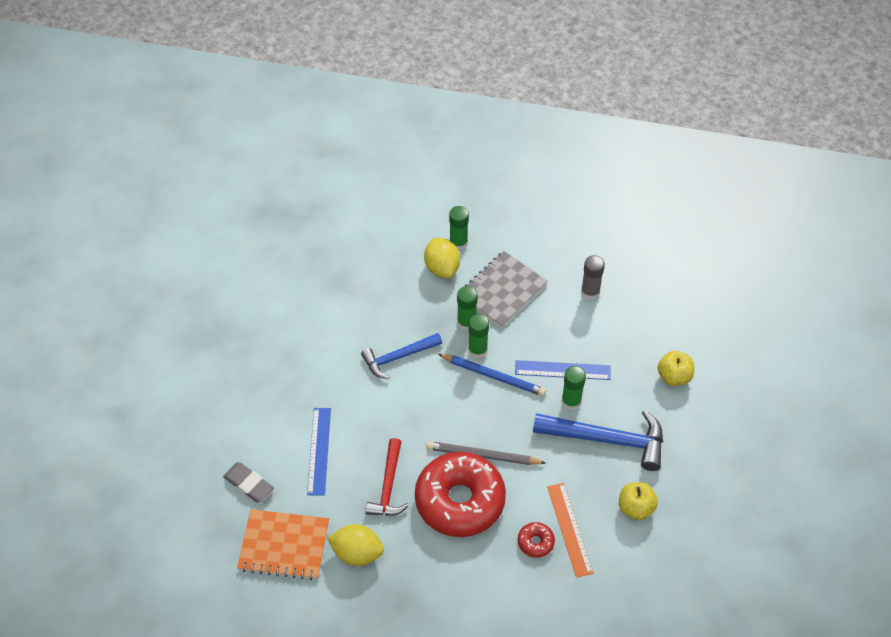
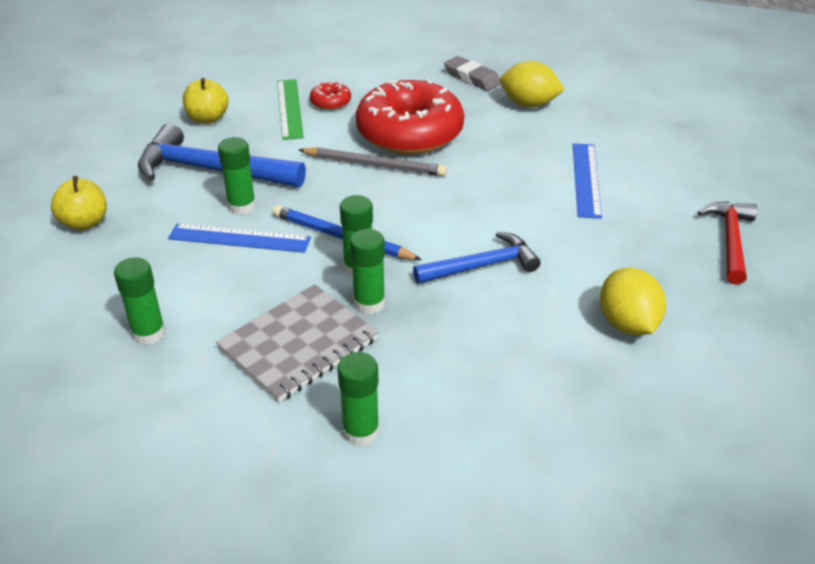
camera: 175 degrees left, 15 degrees down
grey eraser [223,462,274,502] -> grey eraser moved to [444,56,501,91]
orange notebook [237,509,329,580] -> none
red hammer [365,438,409,516] -> red hammer moved to [698,202,757,285]
yellow lemon [424,238,460,278] -> yellow lemon moved to [600,268,666,335]
orange ruler [547,483,594,578] -> green ruler [277,79,304,140]
grey glue stick [581,255,605,300] -> green glue stick [114,257,165,345]

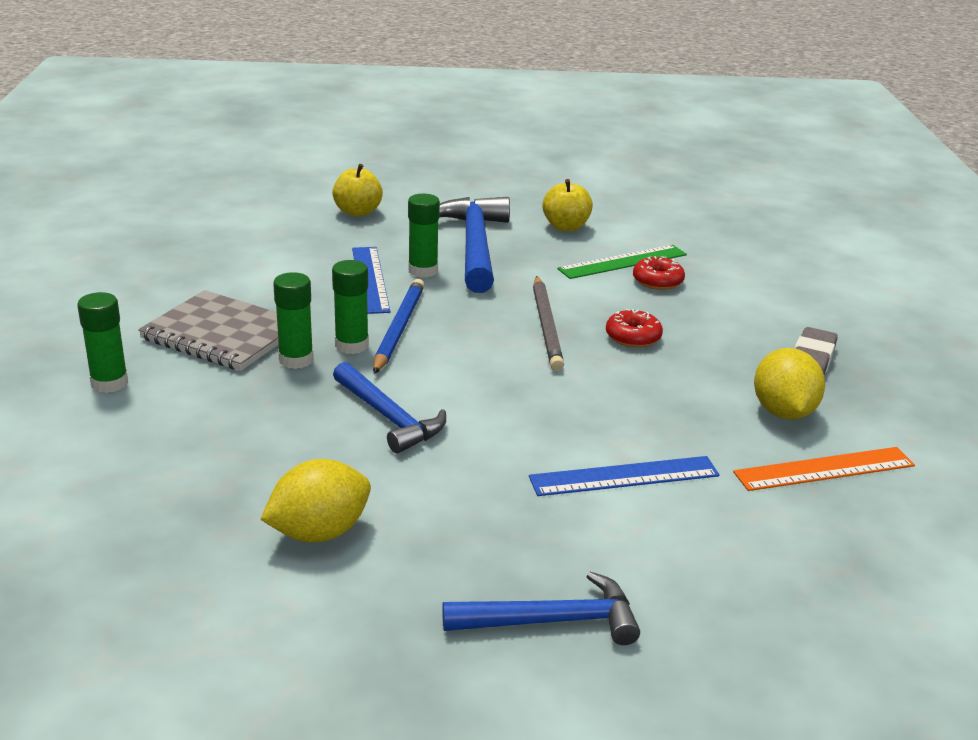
camera: 70 degrees right, 10 degrees down
green glue stick [114,257,165,345] -> none
red donut [356,78,464,155] -> red donut [606,309,663,348], size x0.40
red hammer [698,202,757,285] -> blue hammer [442,572,640,645]
none -> orange ruler [733,447,915,491]

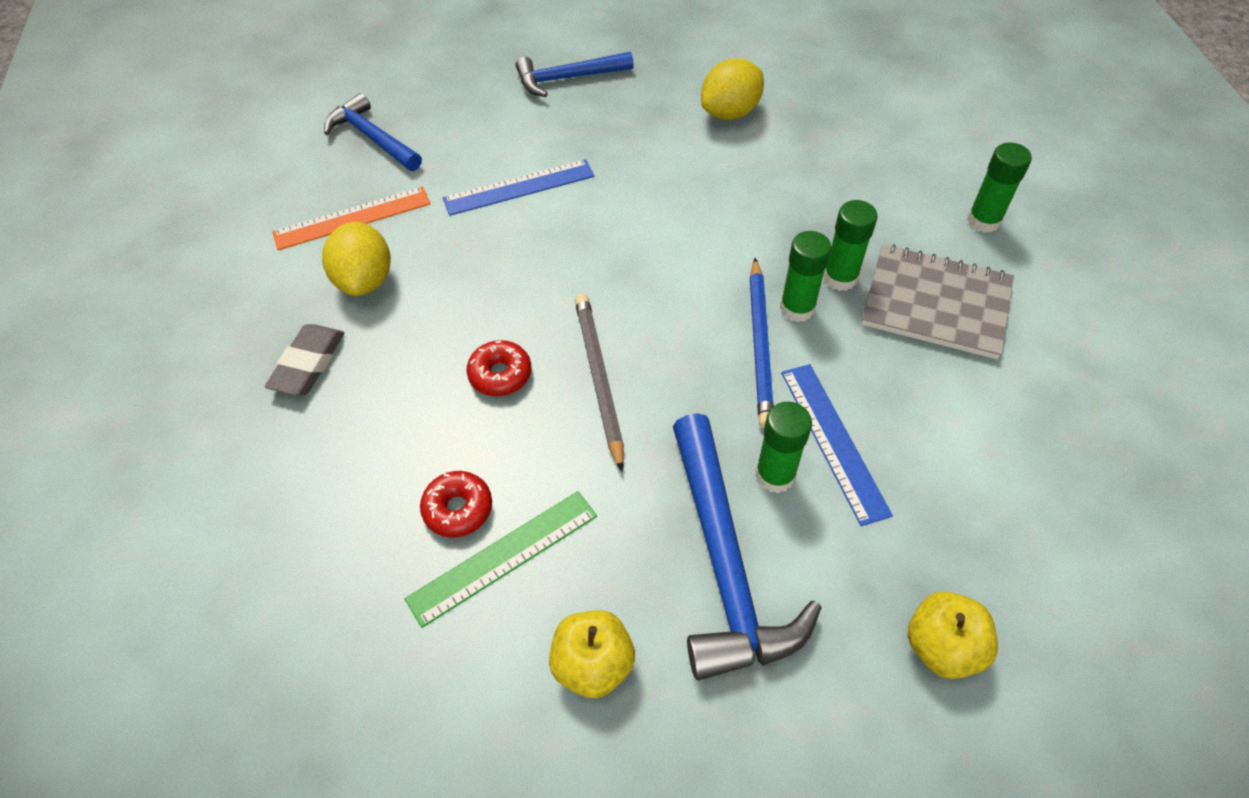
camera: 175 degrees right, 25 degrees up
blue hammer [333,362,446,453] -> blue hammer moved to [324,93,422,171]

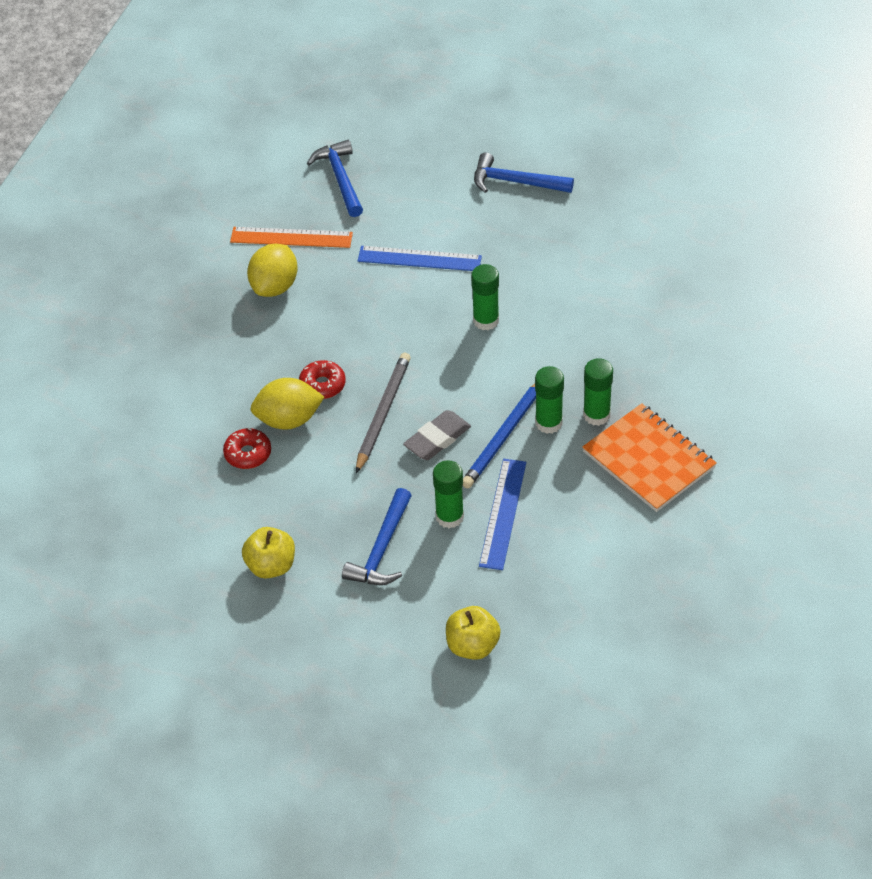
camera: 30 degrees right, 5 degrees down
grey eraser [265,324,344,396] -> grey eraser moved to [403,410,471,460]
green ruler [405,491,597,628] -> none
blue hammer [673,413,822,680] -> blue hammer [342,488,412,585], size x0.64
yellow lemon [701,58,764,120] -> yellow lemon moved to [250,378,324,430]
grey notebook [861,244,1014,359] -> orange notebook [582,403,717,512]
green glue stick [967,142,1032,233] -> green glue stick moved to [471,264,499,330]

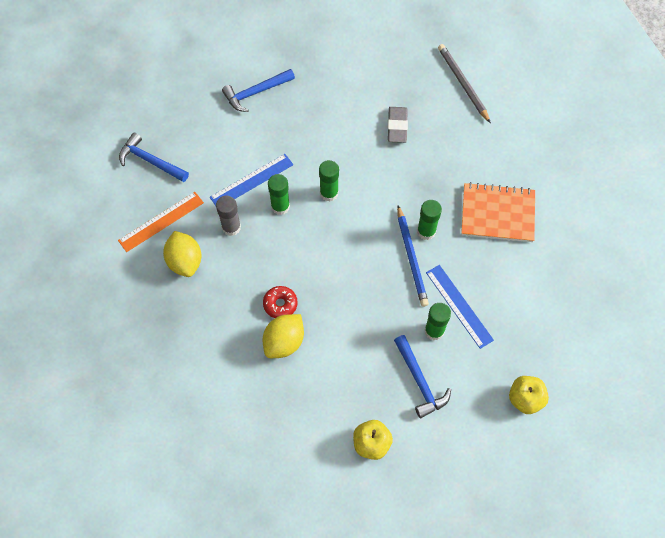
camera: 45 degrees left, 15 degrees up
red donut [223,428,271,469] -> none
grey pencil [356,353,411,473] -> grey pencil moved to [438,44,491,123]
grey eraser [403,410,471,460] -> grey eraser moved to [388,107,408,143]
green glue stick [583,358,613,426] -> green glue stick moved to [268,174,290,215]
none -> grey glue stick [216,196,241,236]

